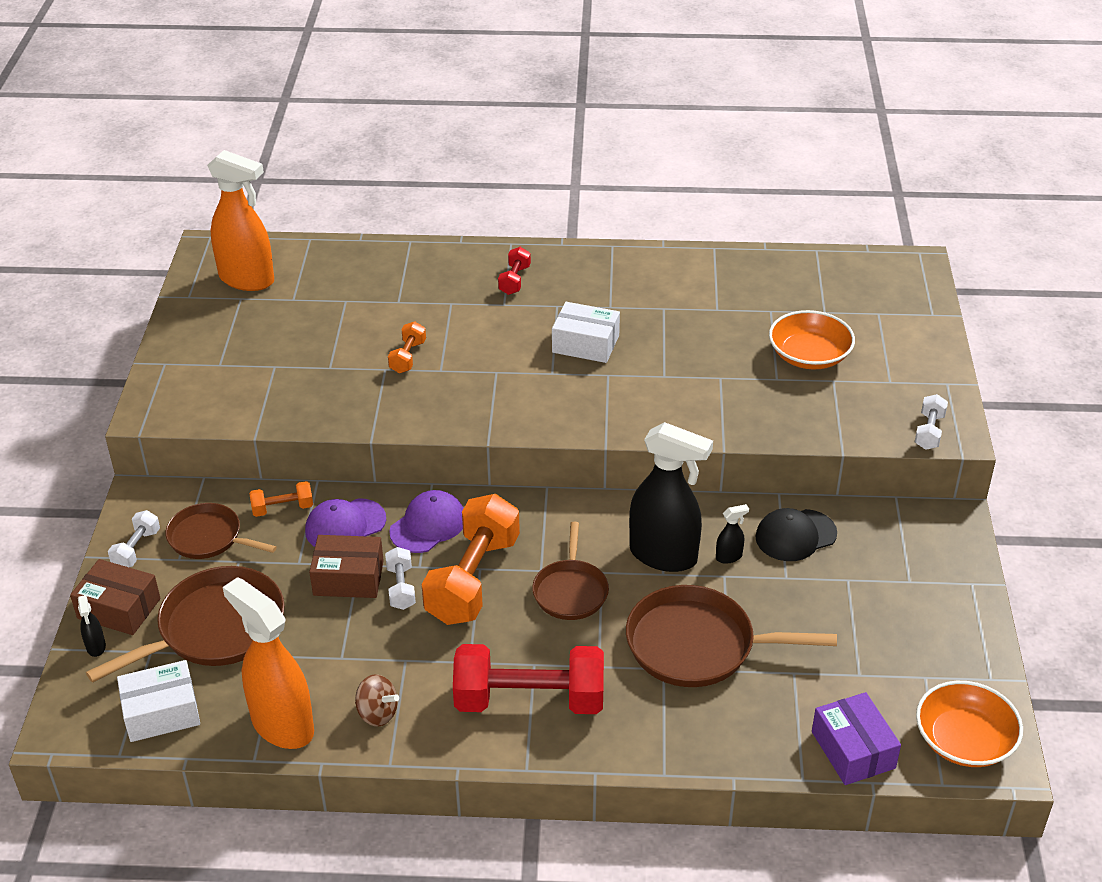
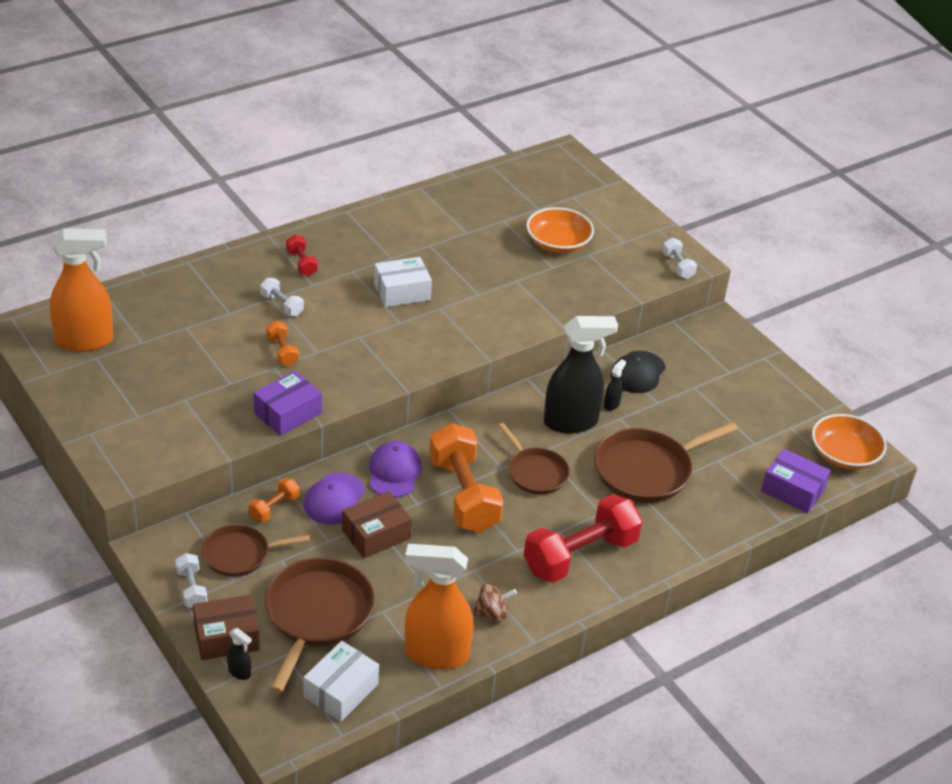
camera: 40 degrees left, 0 degrees up
white dumbbell [385,547,416,610] -> white dumbbell moved to [260,278,304,316]
none -> purple box [254,371,322,436]

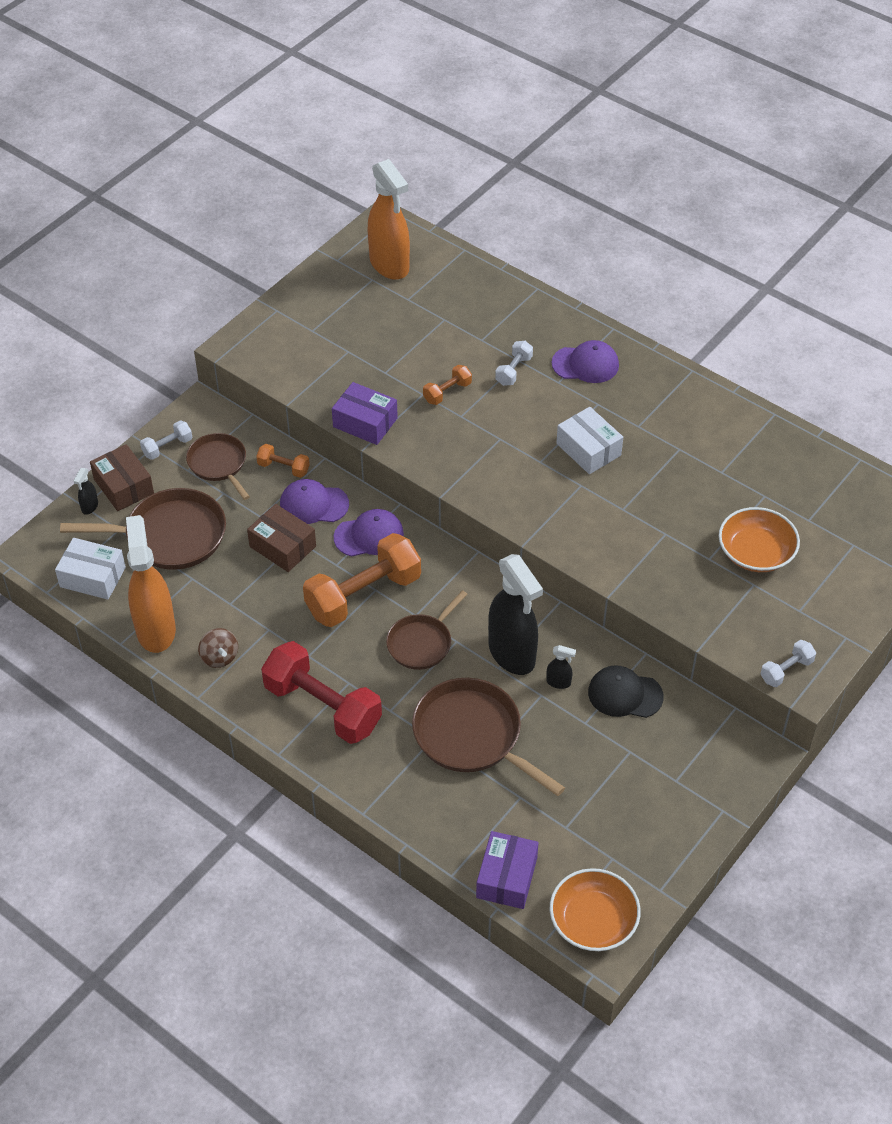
camera: 75 degrees right, 10 degrees up
red dumbbell [286,234,318,276] -> purple cap [552,340,619,383]

